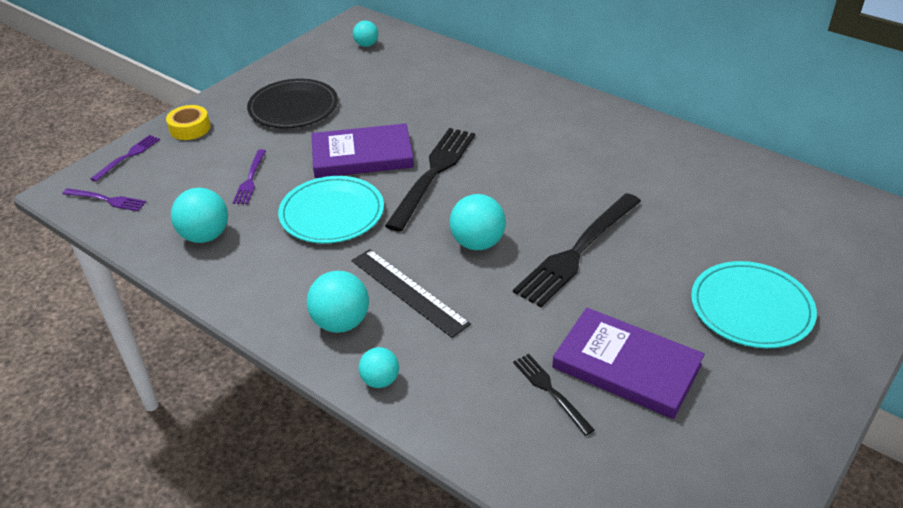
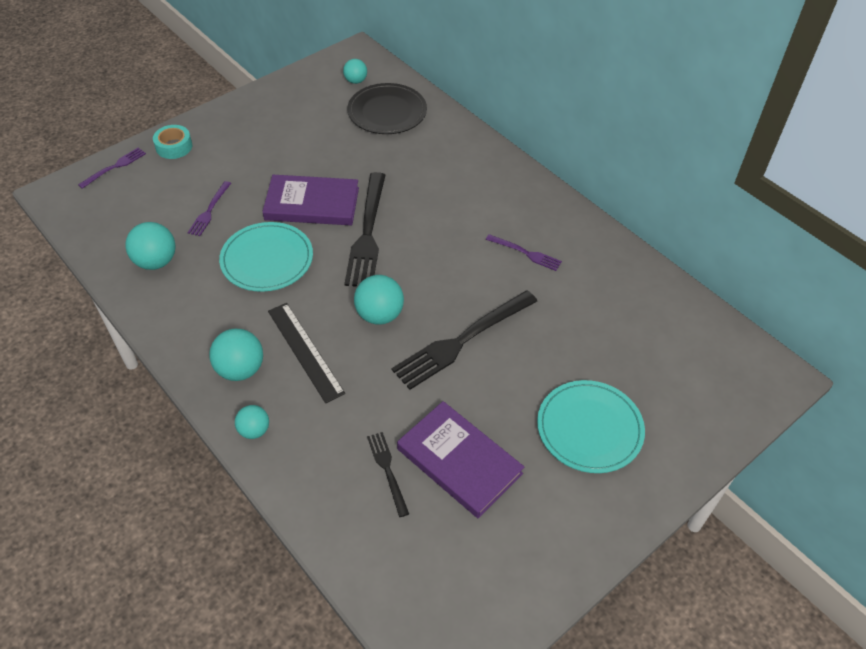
camera: 10 degrees right, 10 degrees up
purple fork [62,188,146,211] -> purple fork moved to [486,234,562,271]
yellow tape [166,105,210,140] -> turquoise tape [153,125,192,159]
black plate [247,79,338,128] -> black plate moved to [347,83,427,134]
black fork [385,128,475,232] -> black fork turned 150 degrees clockwise [344,172,386,287]

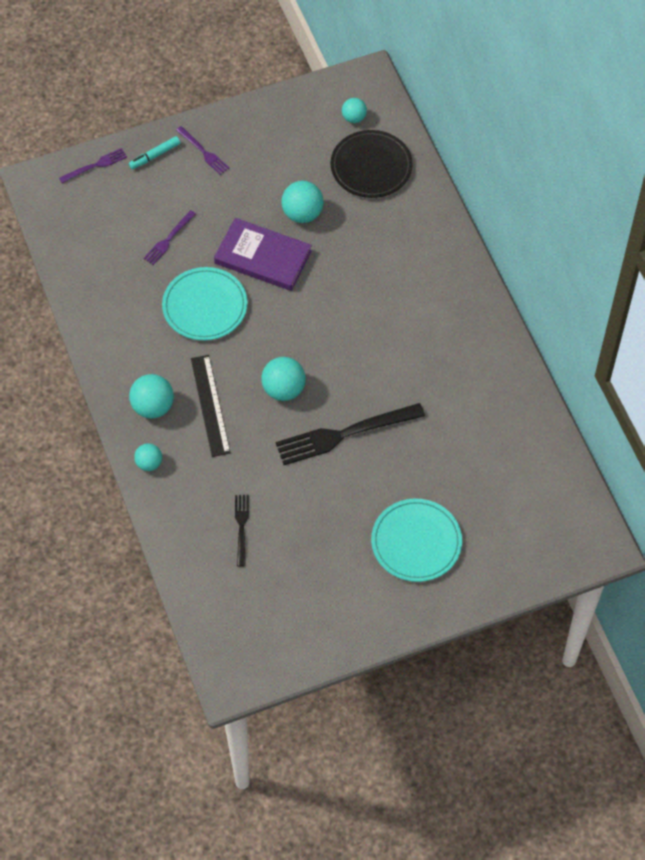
camera: 20 degrees right, 10 degrees up
turquoise ball [125,222,176,270] -> turquoise ball moved to [281,181,324,223]
turquoise tape [153,125,192,159] -> turquoise marker [129,136,180,169]
black fork [344,172,386,287] -> none
purple book [397,401,524,518] -> none
purple fork [486,234,562,271] -> purple fork moved to [176,126,229,175]

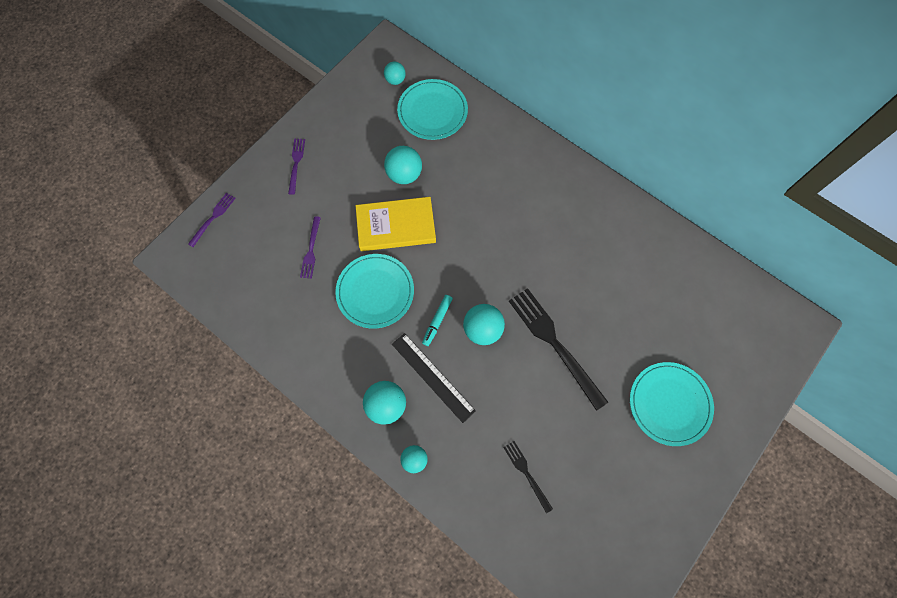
camera: 30 degrees left, 10 degrees up
turquoise marker [129,136,180,169] -> turquoise marker moved to [422,295,453,346]
purple fork [176,126,229,175] -> purple fork turned 105 degrees counterclockwise [288,139,305,195]
purple book [214,218,312,291] -> yellow book [356,197,436,251]
black fork [275,403,425,465] -> black fork turned 105 degrees clockwise [509,288,608,411]
black plate [330,130,413,198] -> turquoise plate [397,79,468,140]

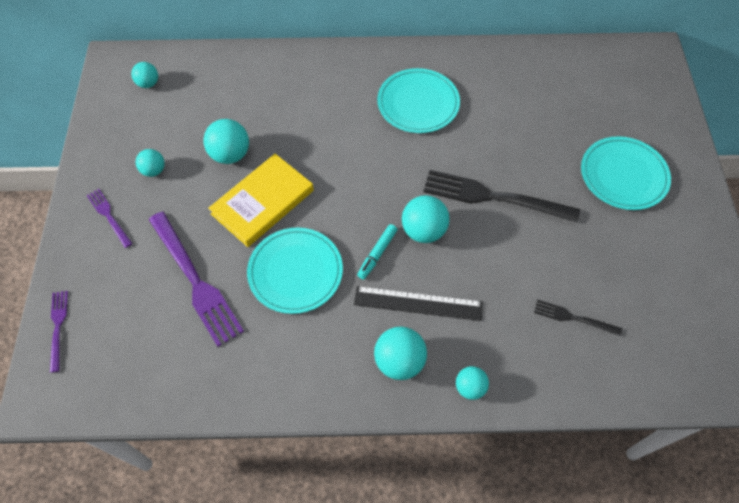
camera: 40 degrees left, 10 degrees down
purple fork [300,216,321,279] -> purple fork [149,212,244,347], size x1.98
turquoise plate [397,79,468,140] -> turquoise plate moved to [377,68,460,133]
turquoise marker [422,295,453,346] -> turquoise marker turned 45 degrees clockwise [357,224,397,280]
none -> turquoise ball [136,149,165,177]

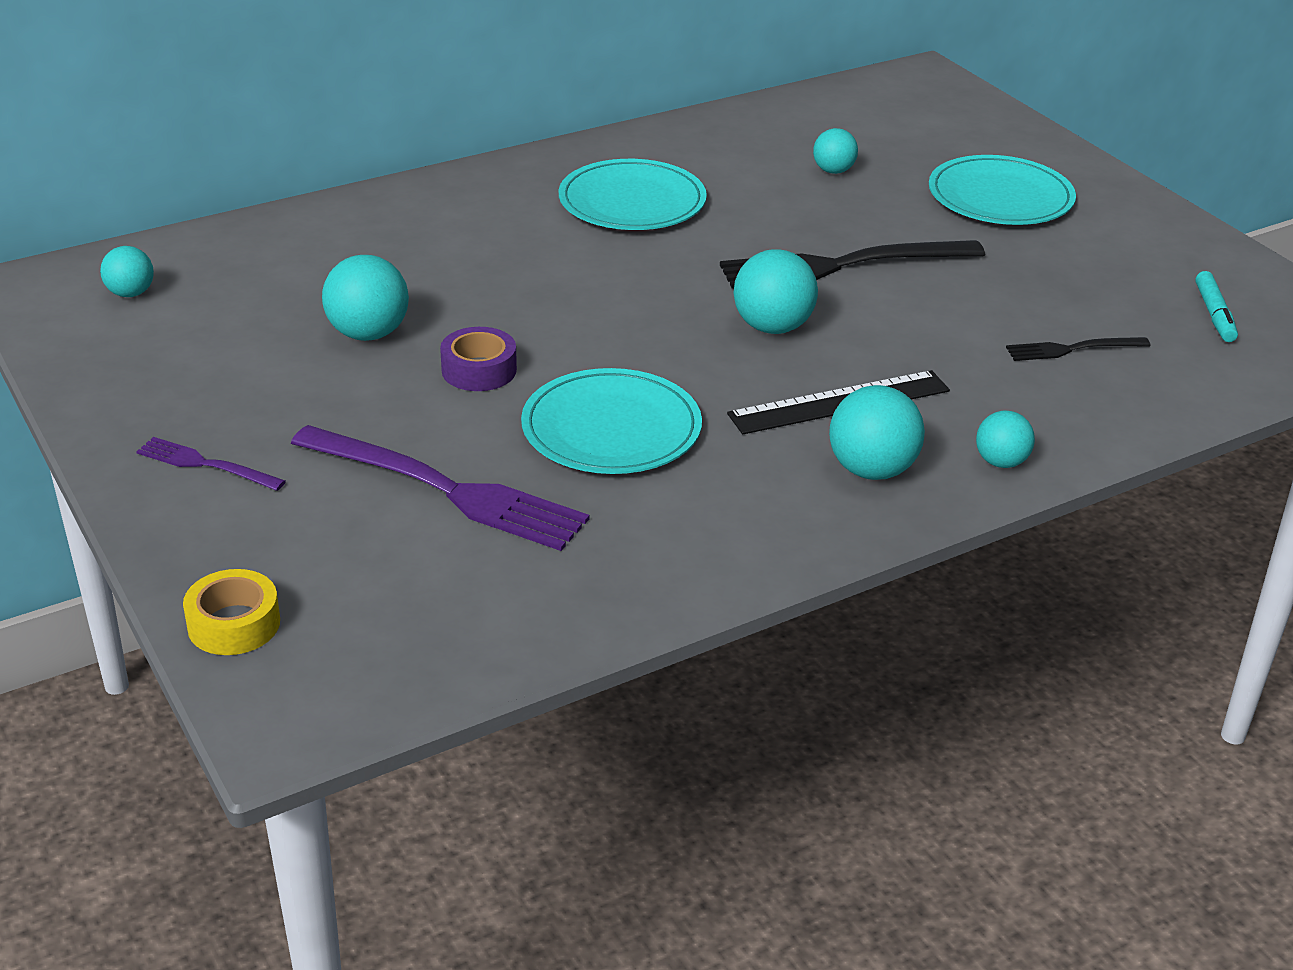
camera: 30 degrees left, 25 degrees down
purple fork [50,291,68,373] -> yellow tape [183,569,280,655]
turquoise ball [136,149,165,177] -> turquoise ball moved to [813,128,858,174]
yellow book [208,154,314,247] -> purple tape [440,327,517,391]
turquoise marker [357,224,397,280] -> turquoise marker moved to [1195,271,1238,342]

